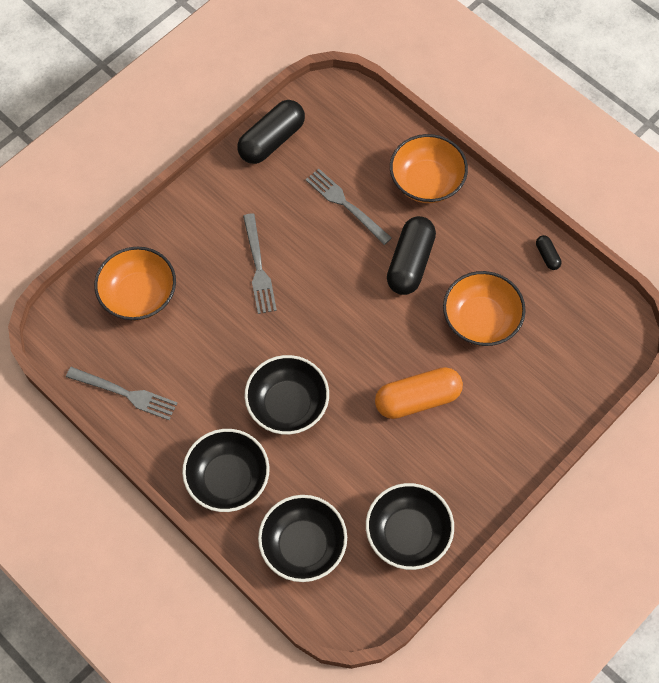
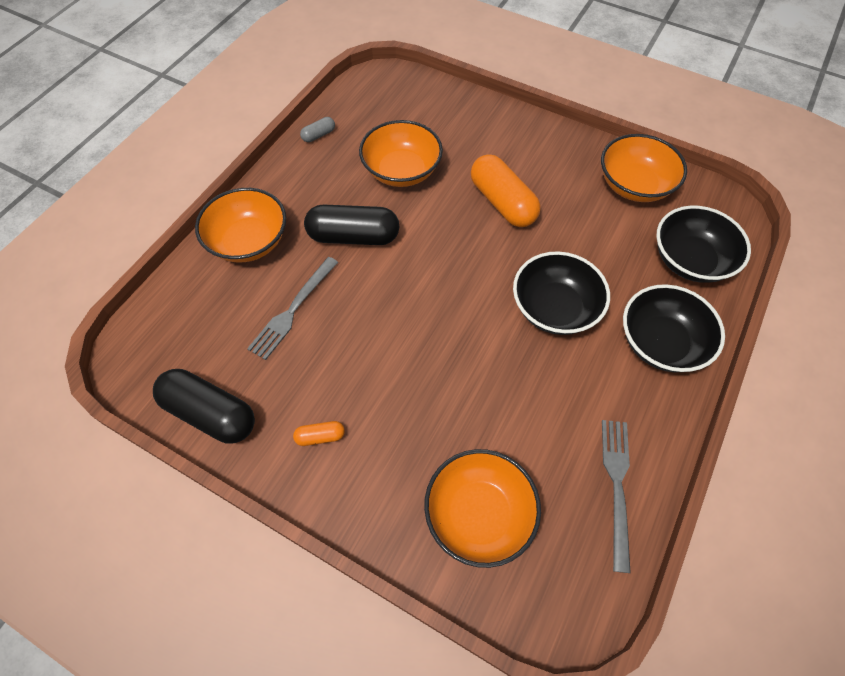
camera: 105 degrees left, 5 degrees down
grey fork [243,214,277,314] -> none
black bowl [366,483,454,570] -> orange bowl [601,134,687,202]
black capsule [536,235,561,270] -> grey capsule [300,117,335,142]
none -> orange capsule [293,421,345,446]

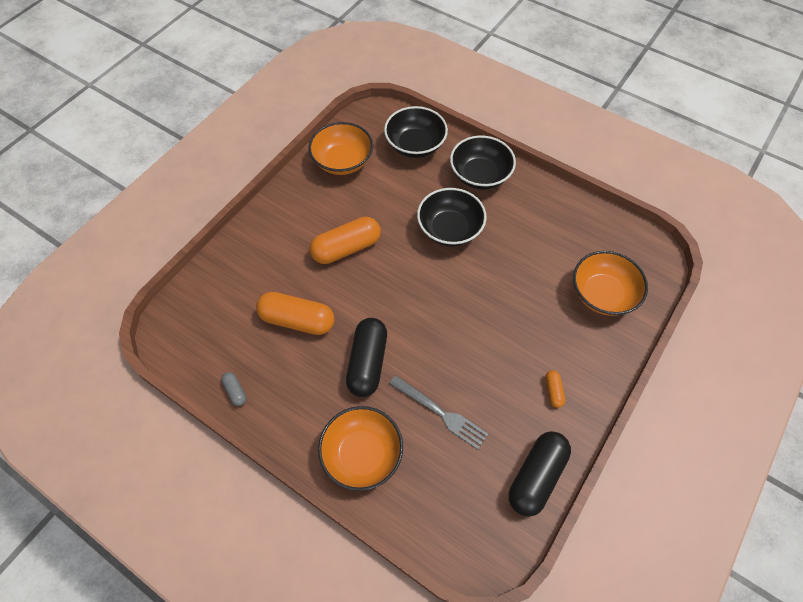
camera: 85 degrees left, 0 degrees up
orange bowl [359,120,443,187] -> orange capsule [256,292,335,335]
grey fork [602,420,631,573] -> none

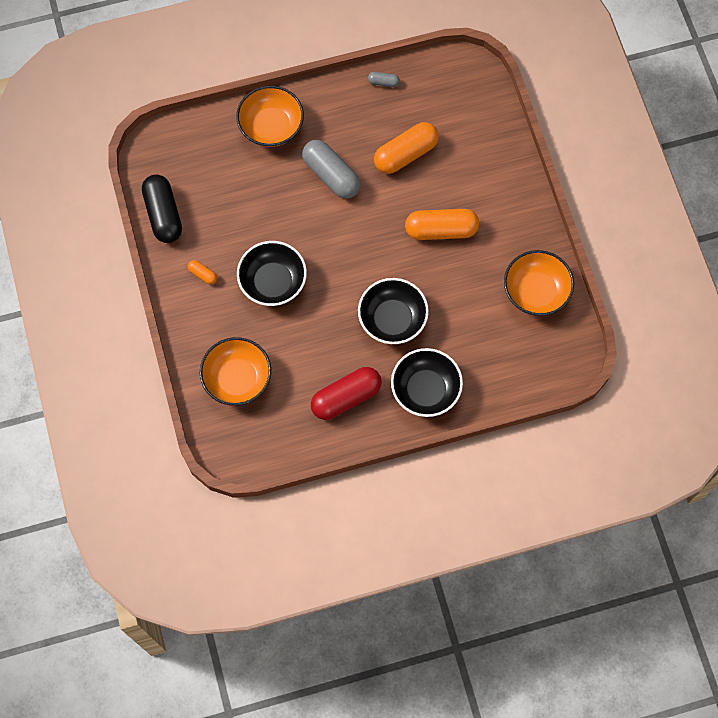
camera: 130 degrees right, 10 degrees up
orange capsule [309,217,381,264] -> orange capsule turned 75 degrees clockwise [405,209,479,240]
black capsule [346,318,387,397] -> grey capsule [302,140,361,199]
black bowl [384,106,448,158] -> black bowl moved to [237,241,307,306]
grey fork [389,375,488,450] -> none
none -> red capsule [311,367,382,420]

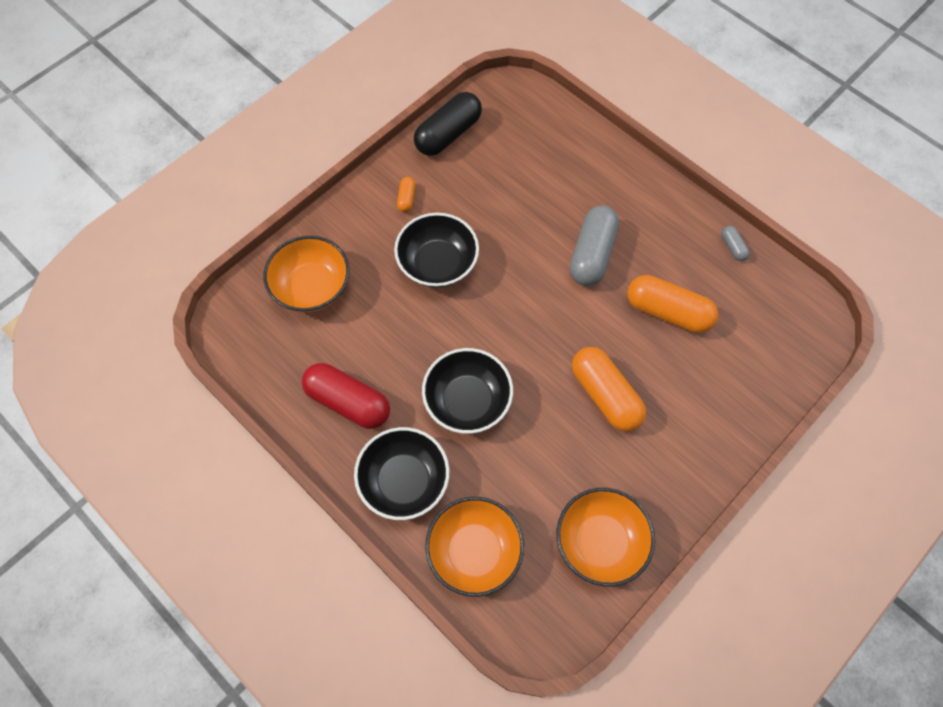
camera: 60 degrees right, 5 degrees down
orange bowl [236,86,304,147] -> orange bowl moved to [425,497,524,597]

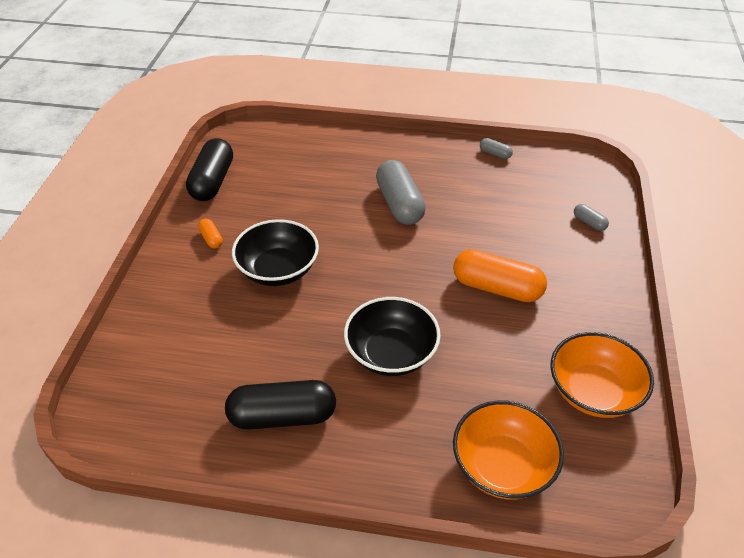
camera: 35 degrees left, 20 degrees down
orange bowl [264,236,350,312] -> none
red capsule [302,363,390,429] -> black capsule [225,380,336,430]
black bowl [354,427,449,520] -> none
orange capsule [627,275,718,333] -> none
none -> grey capsule [574,204,609,231]

